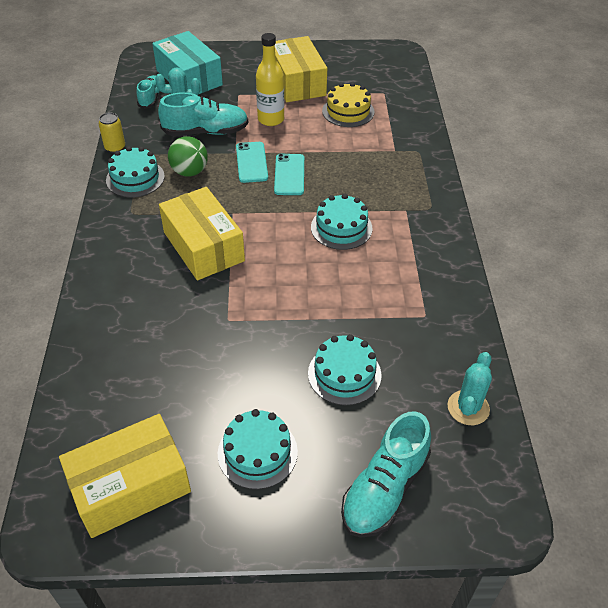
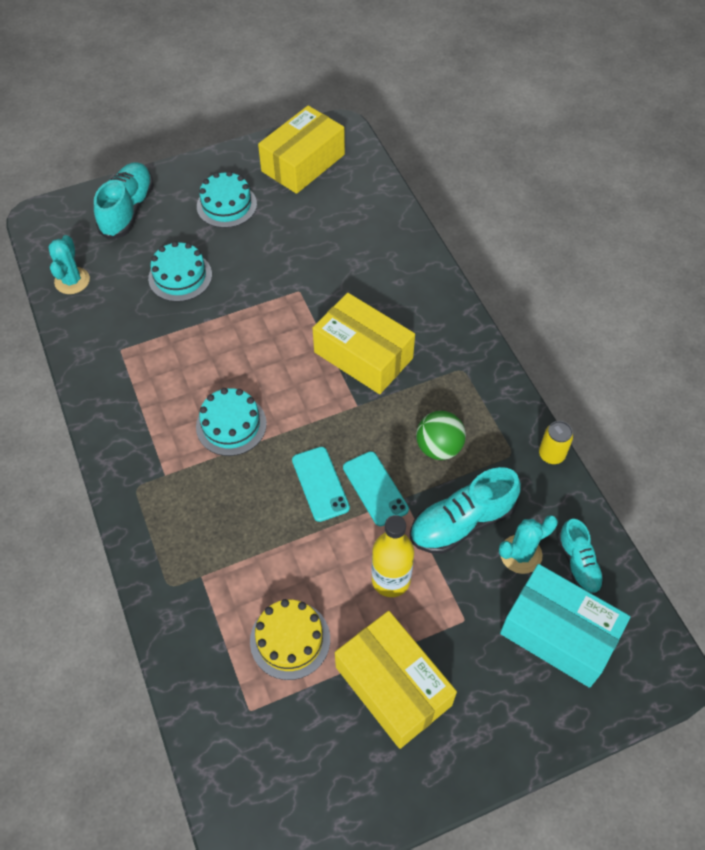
camera: 160 degrees right, 10 degrees up
turquoise cake [106,146,165,198] -> none

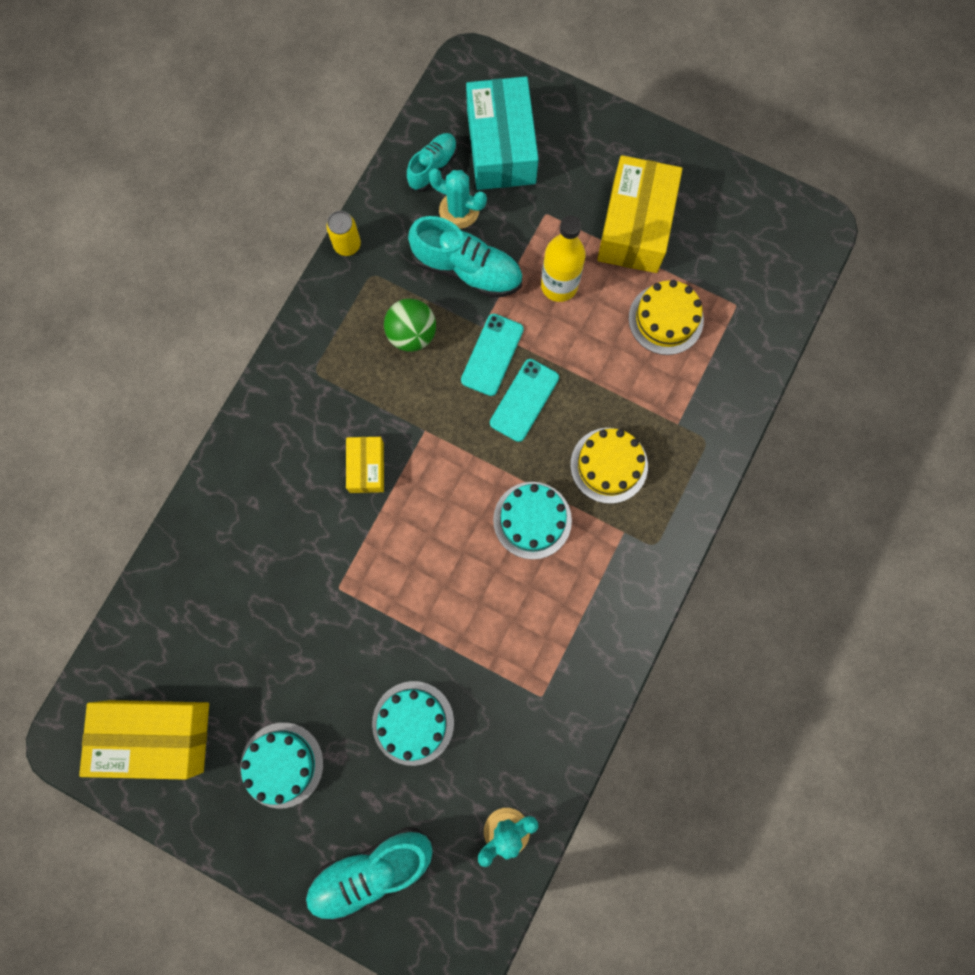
camera: 130 degrees left, 20 degrees up
yellow box [313,293,415,394] -> yellow box [346,437,384,493], size x0.53
none -> yellow cake [570,428,648,504]

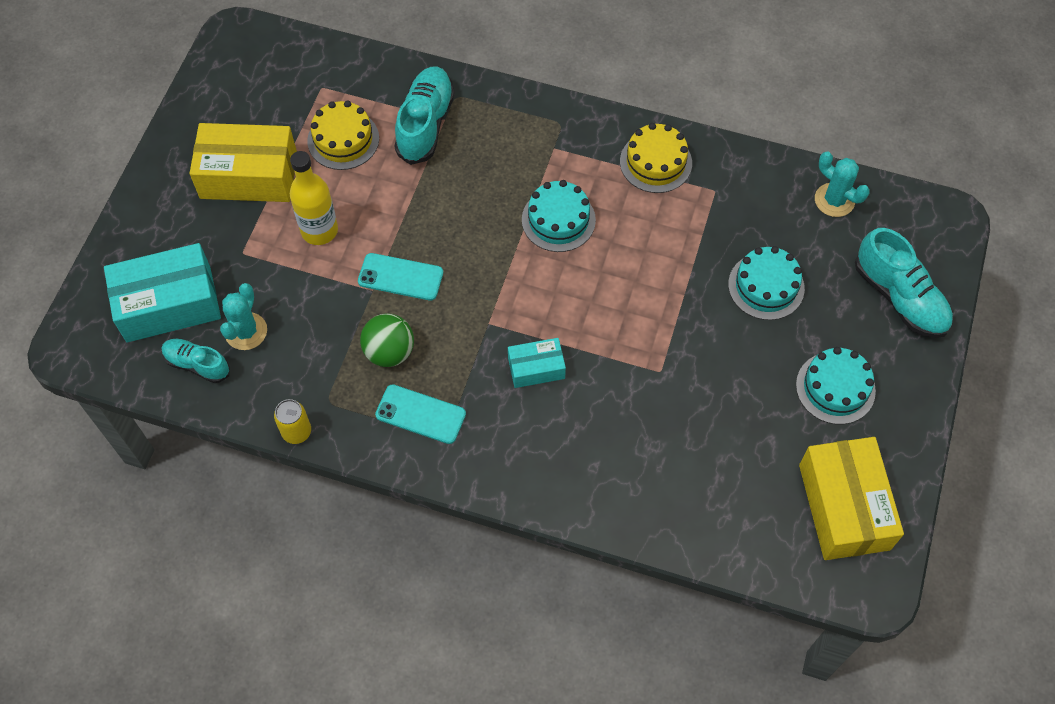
camera: 100 degrees left, 15 degrees down
yellow box [346,437,384,493] -> turquoise box [508,338,566,388]
turquoise shoe [408,216,522,298] -> turquoise shoe moved to [395,66,455,165]
turquoise phone [490,359,559,442] -> turquoise phone moved to [375,384,466,444]
yellow cake [570,428,648,504] -> yellow cake moved to [620,123,692,193]

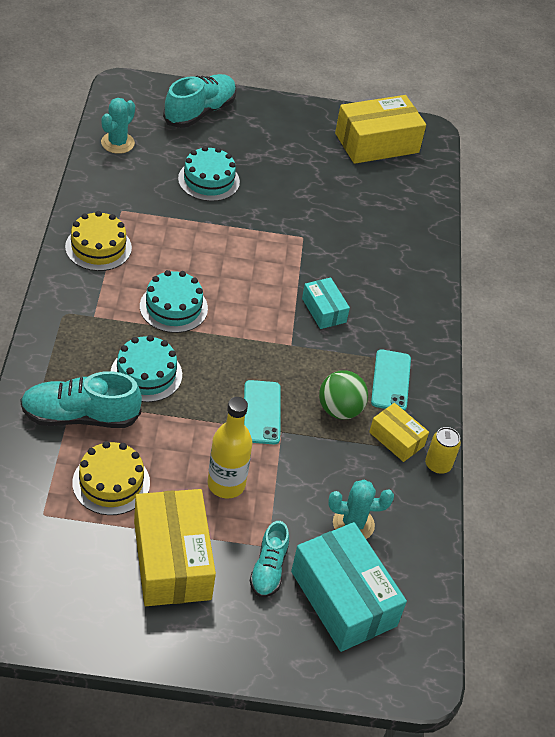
camera: 110 degrees left, 15 degrees down
turquoise shoe [162,339,230,383] -> turquoise shoe moved to [250,521,289,598]
turquoise cake [796,347,876,424] -> turquoise cake moved to [111,335,182,402]
none -> yellow box [369,403,429,462]

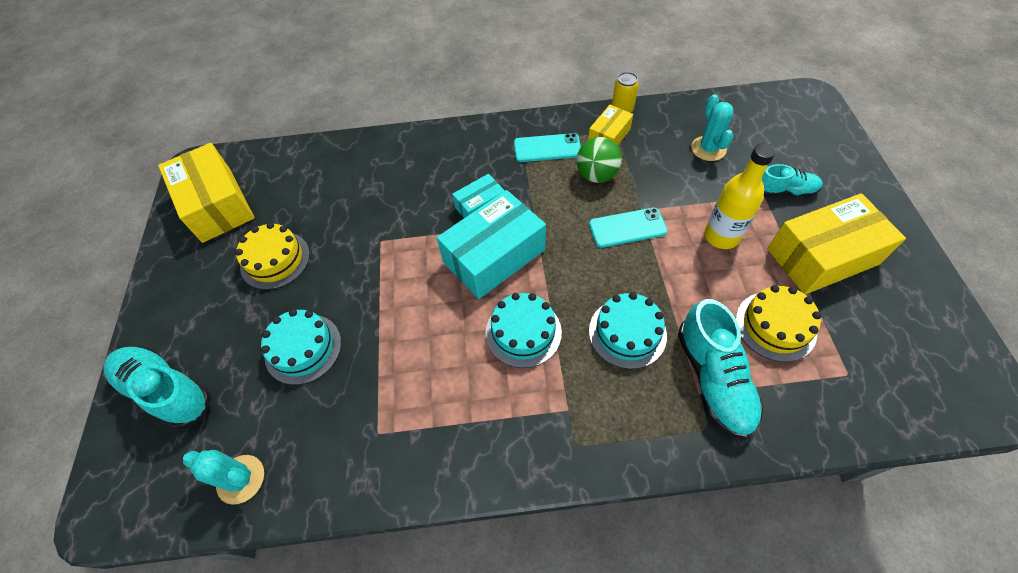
camera: 90 degrees left, 10 degrees up
yellow cake [65,211,132,271] -> yellow cake moved to [235,222,310,290]
turquoise box [291,522,407,652] -> turquoise box moved to [437,190,546,299]

